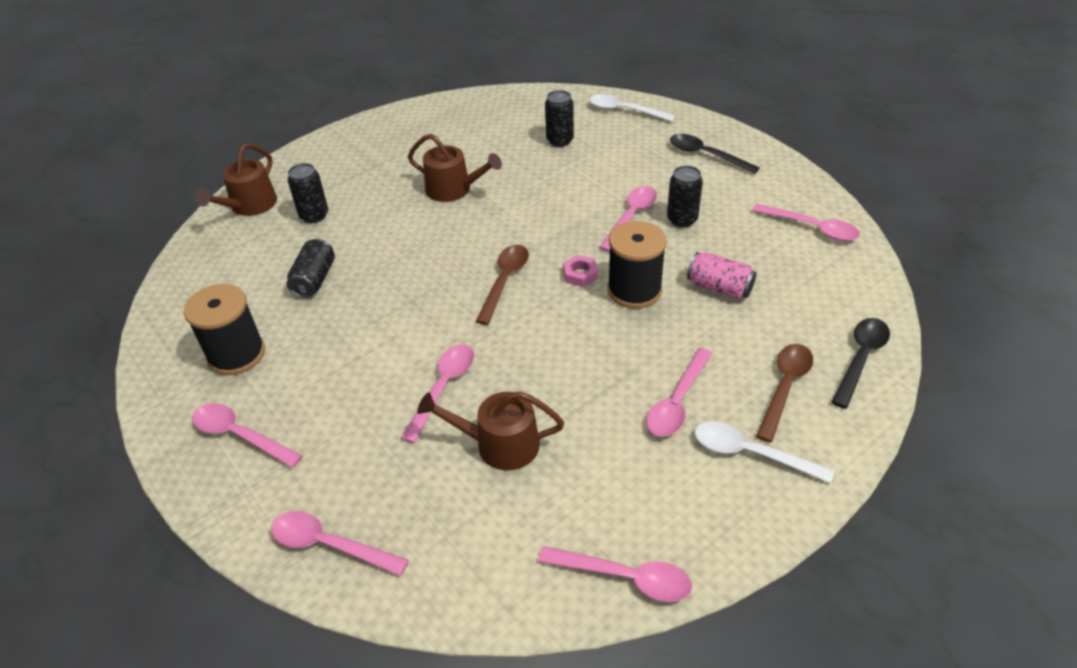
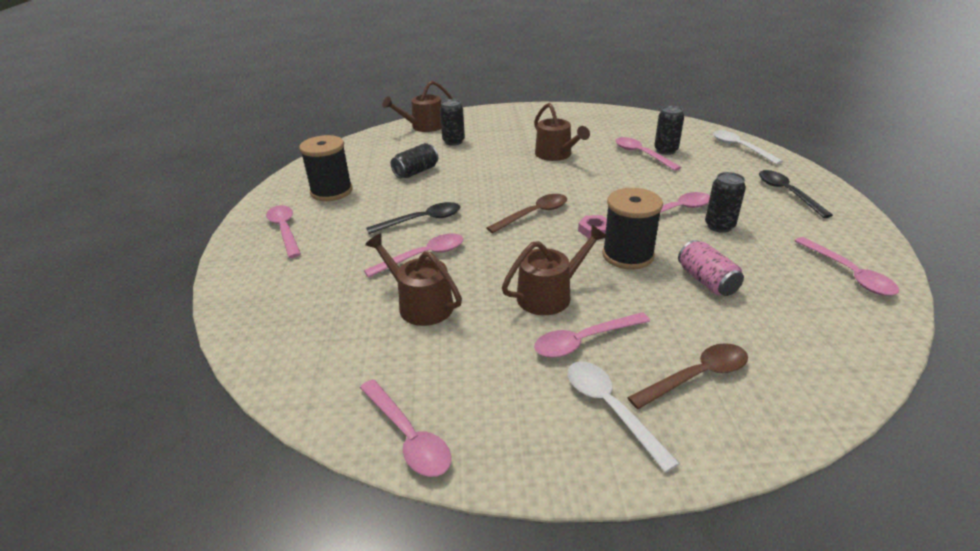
camera: 35 degrees right, 10 degrees down
pink spoon [271,511,409,576] -> pink spoon moved to [615,137,681,171]
black spoon [831,318,890,409] -> black spoon moved to [366,202,461,234]
none -> brown watering can [502,225,607,315]

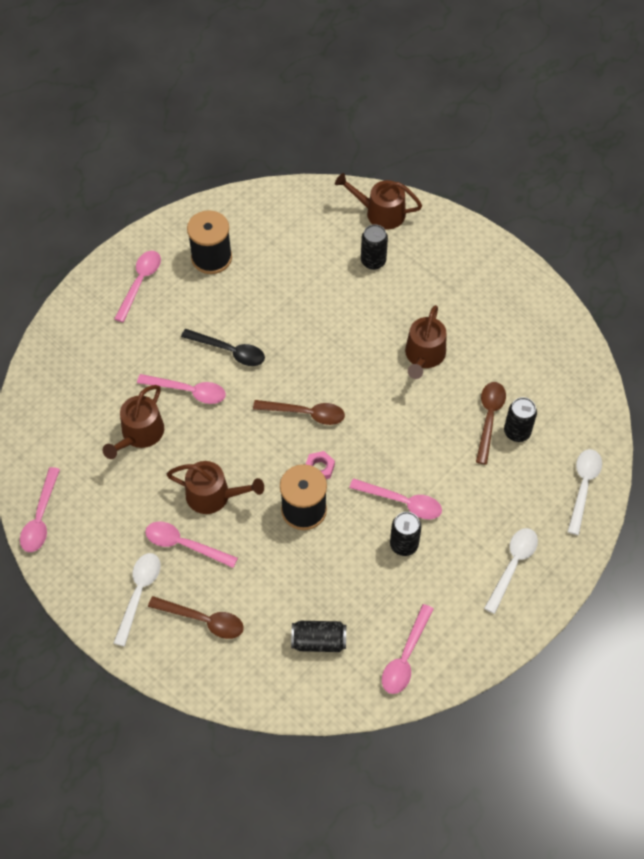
camera: 45 degrees right, 25 degrees up
brown watering can [365,233,462,326] -> brown watering can turned 150 degrees counterclockwise [103,385,164,459]
black can [391,143,438,178] -> black can moved to [291,621,346,652]
pink spoon [615,137,681,171] -> brown spoon [476,382,506,465]
pink can [678,240,744,296] -> none
black spoon [759,170,833,218] -> white spoon [484,528,538,614]

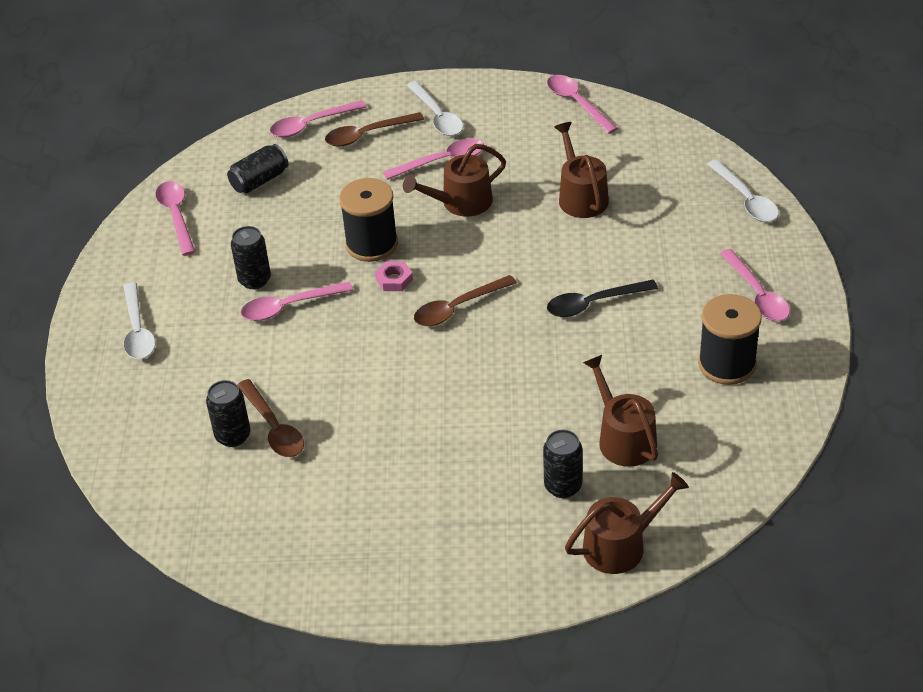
camera: 140 degrees right, 15 degrees down
pink spoon [137,374,226,404] -> pink spoon moved to [270,100,367,137]
brown watering can [405,305,446,379] -> brown watering can moved to [583,355,658,467]
white spoon [567,449,602,535] -> white spoon moved to [707,160,779,222]

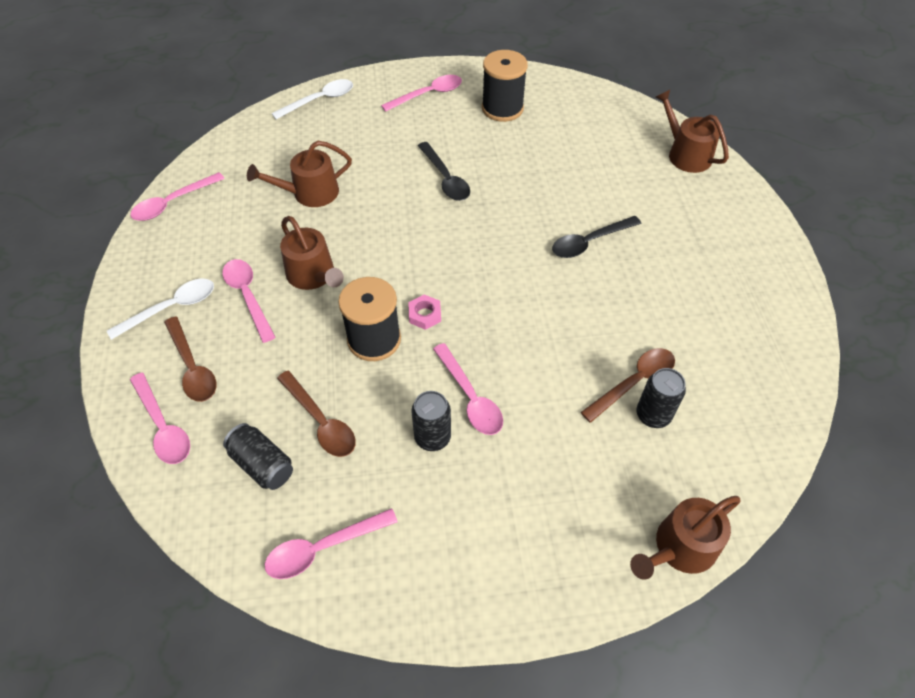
camera: 100 degrees left, 10 degrees up
white spoon [123,282,155,359] -> none
brown spoon [414,275,517,326] -> brown spoon moved to [277,371,356,457]
black can [543,430,582,498] -> none
brown watering can [583,355,658,467] -> brown watering can moved to [630,496,741,580]
none -> black spoon [552,216,641,258]

